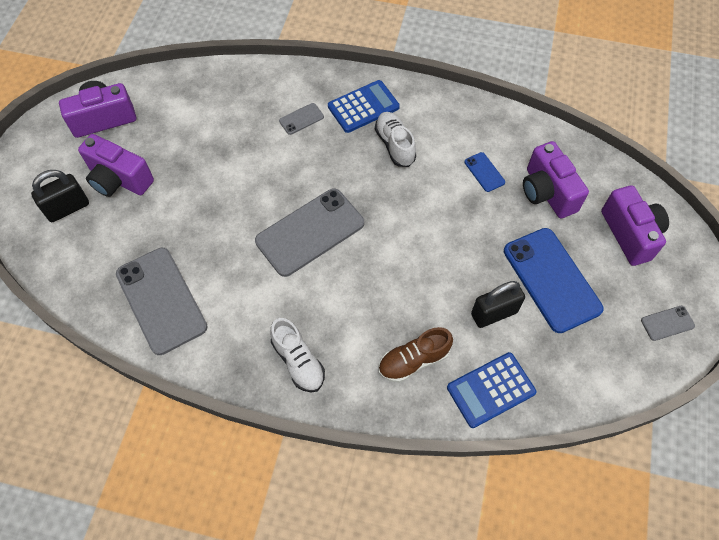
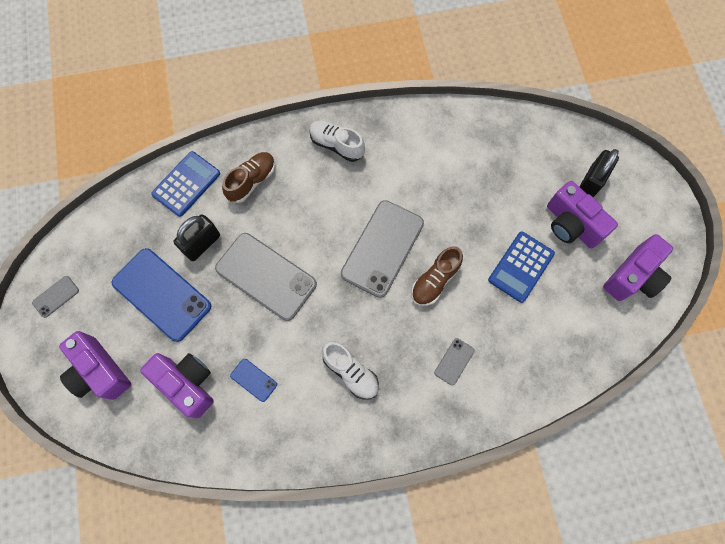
camera: 155 degrees right, 10 degrees up
purple camera [78,134,154,197] -> purple camera turned 135 degrees counterclockwise [547,181,618,248]
grey phone [116,248,208,355] -> grey phone moved to [215,233,317,321]
blue calculator [328,80,400,133] -> blue calculator moved to [488,232,555,303]
none -> brown shoe [411,246,463,306]

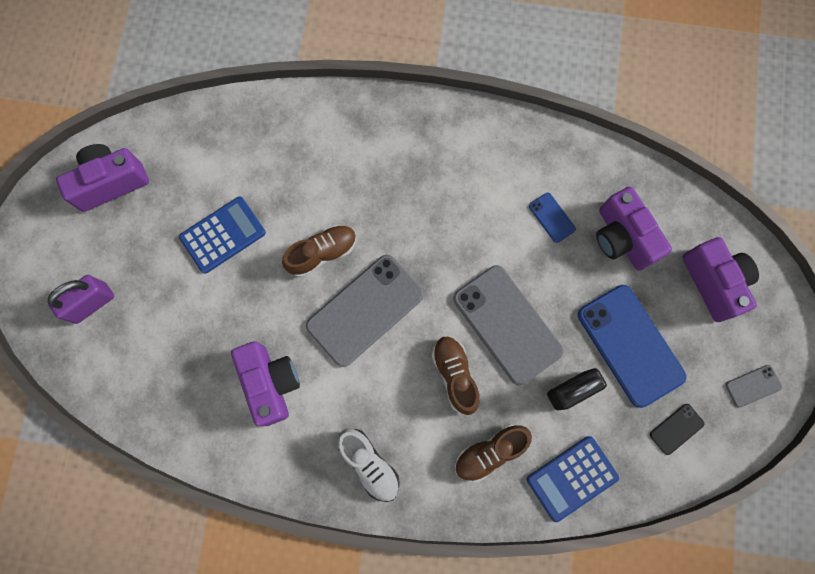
camera: 160 degrees left, 5 degrees up
white shoe [322,341,379,399] -> none
grey phone [434,338,475,386] -> none
purple camera [547,181,618,248] -> purple camera moved to [231,341,300,426]
black padlock [579,149,619,197] -> purple padlock [48,275,114,324]
none -> brown shoe [432,336,480,415]
none -> black phone [650,404,704,455]

